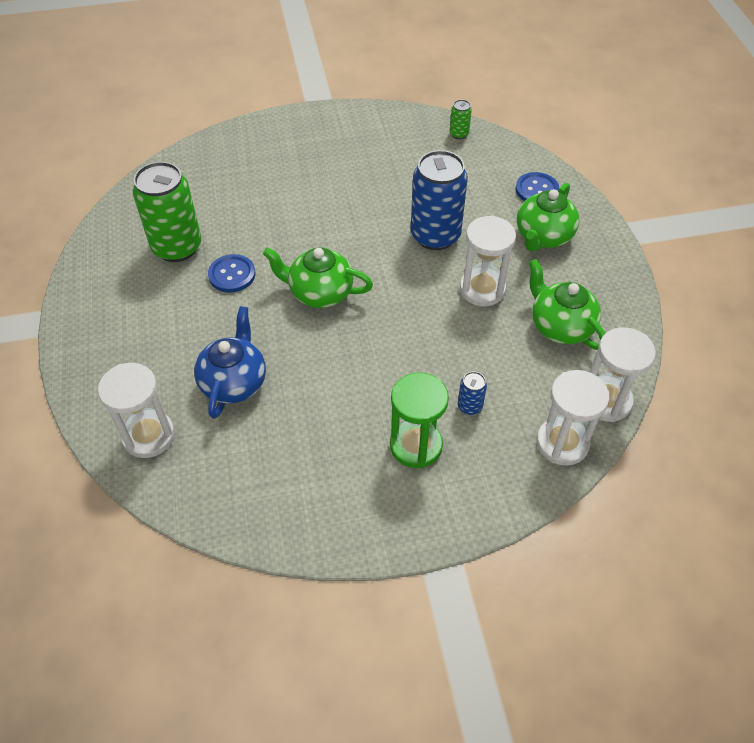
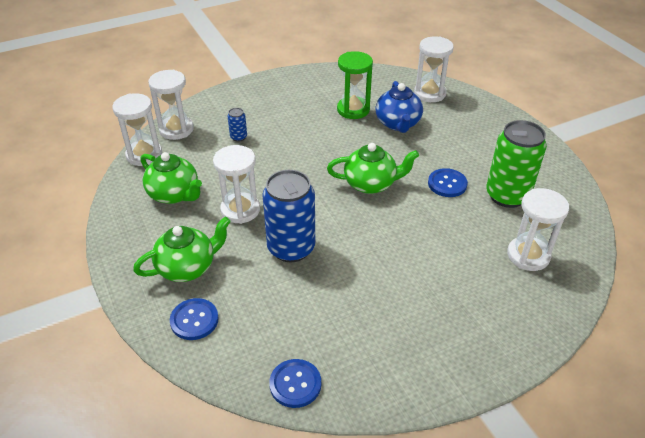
camera: 165 degrees right, 10 degrees down
green hourglass [390,372,449,468] -> green hourglass moved to [337,51,373,119]
green can [450,100,472,139] -> blue button [269,359,321,408]
green teapot [517,183,579,252] -> green teapot turned 45 degrees clockwise [133,217,231,282]
none -> white hourglass [507,188,569,271]

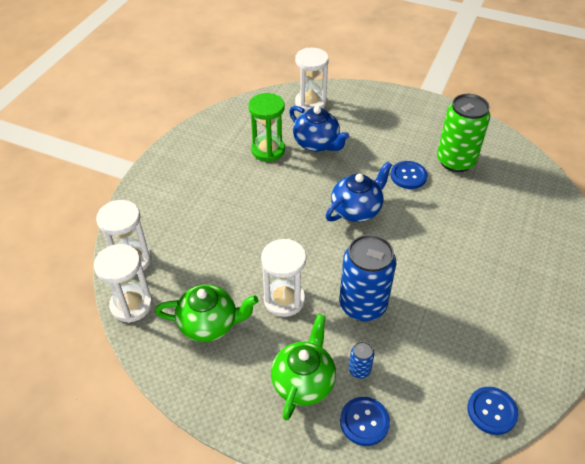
camera: 40 degrees left, 5 degrees up
blue can [228,108,247,142] -> blue can moved to [349,341,374,379]
green teapot [327,143,419,194] -> blue teapot [326,161,392,222]
white hourglass [507,188,569,271] -> none

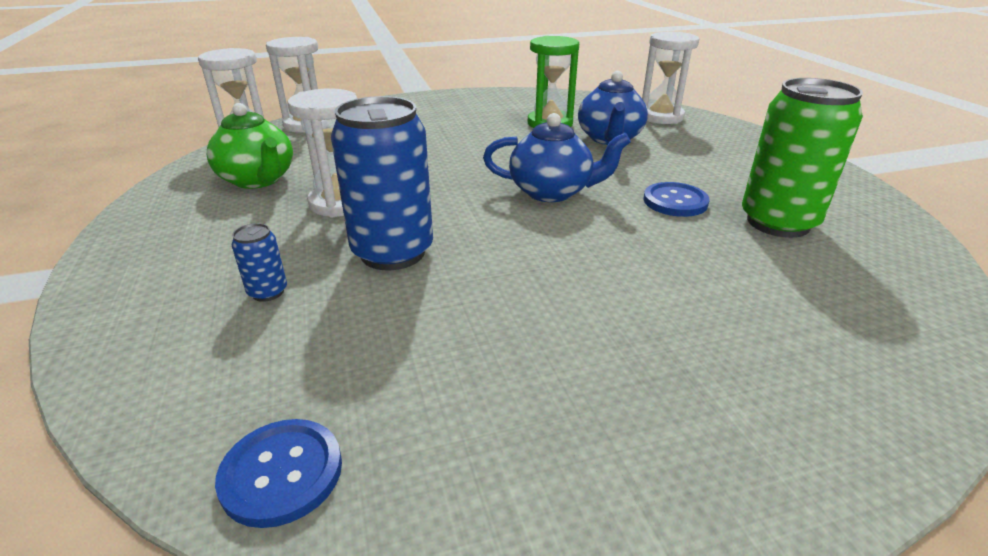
camera: 50 degrees right, 15 degrees down
green teapot [271,314,336,421] -> none
blue button [340,397,390,446] -> none

